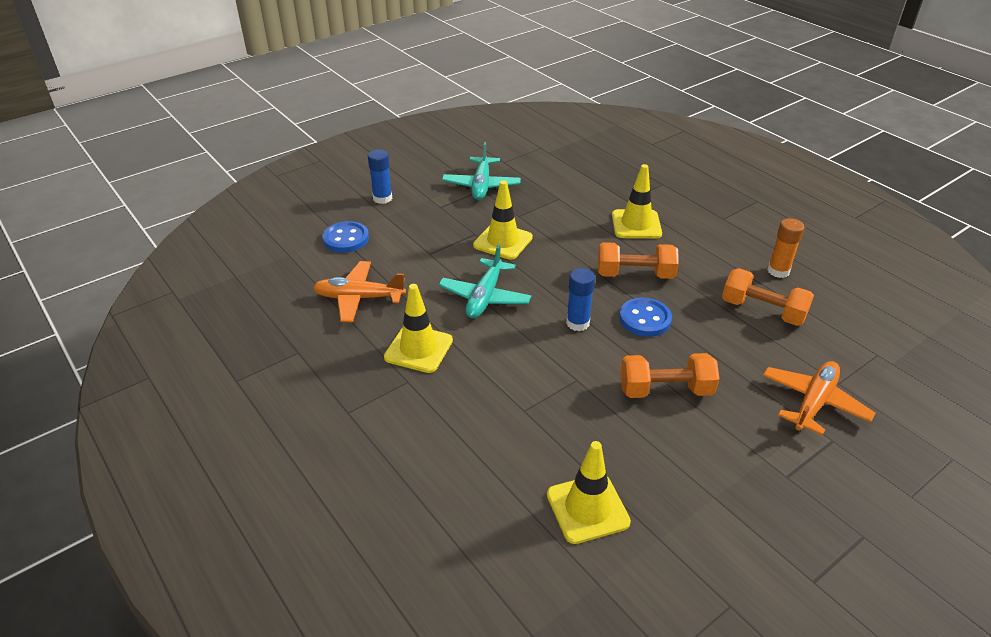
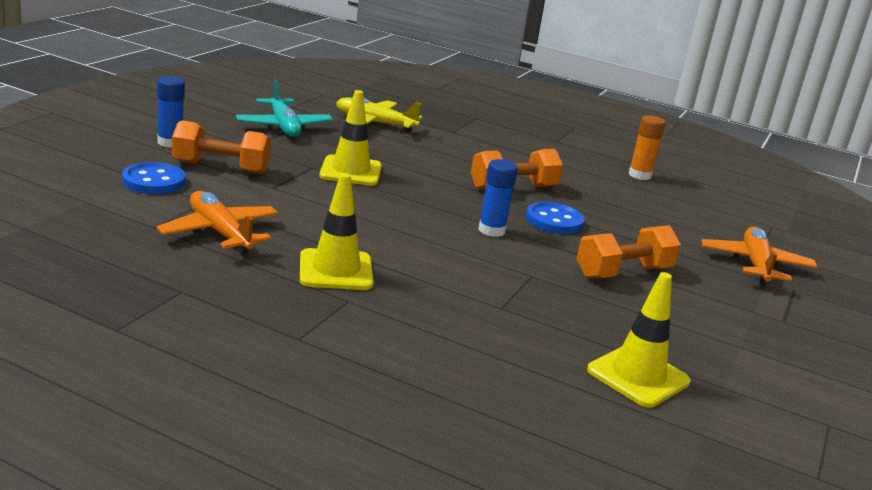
camera: 30 degrees left, 15 degrees down
orange plane [313,261,406,322] -> orange plane turned 75 degrees clockwise [156,191,278,255]
turquoise plane [438,244,531,318] -> none
yellow traffic cone [612,164,662,238] -> none
orange dumbbell [722,268,814,326] -> orange dumbbell moved to [172,120,271,174]
none -> yellow plane [336,97,423,133]

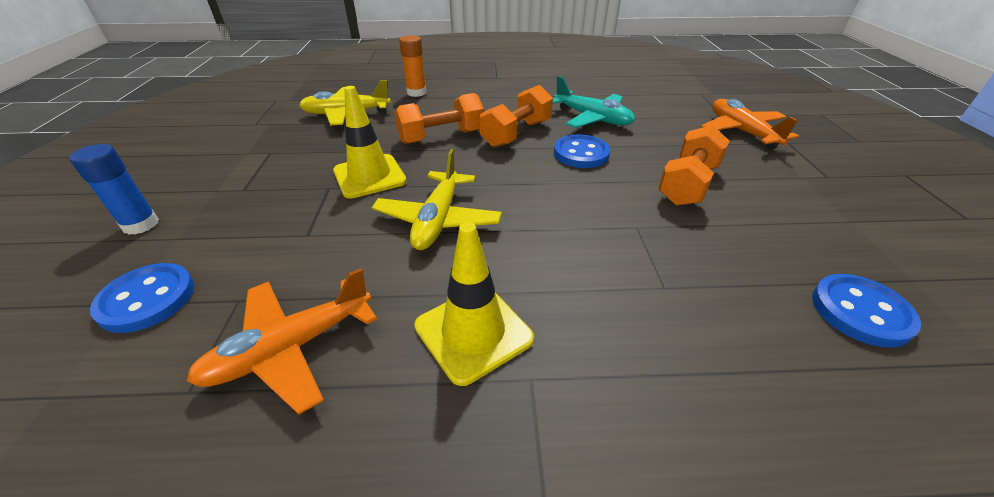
camera: 25 degrees left, 15 degrees up
orange plane [156,191,278,255] -> orange plane turned 60 degrees counterclockwise [187,268,377,414]
orange dumbbell [172,120,271,174] -> orange dumbbell moved to [394,93,484,144]
turquoise plane [236,79,333,137] -> turquoise plane moved to [553,76,635,128]
blue glue stick [478,159,518,237] -> none
yellow traffic cone [587,272,691,408] -> blue button [812,274,921,348]
orange glue stick [629,115,665,180] -> orange glue stick moved to [399,35,426,97]
none -> yellow plane [372,149,502,250]

